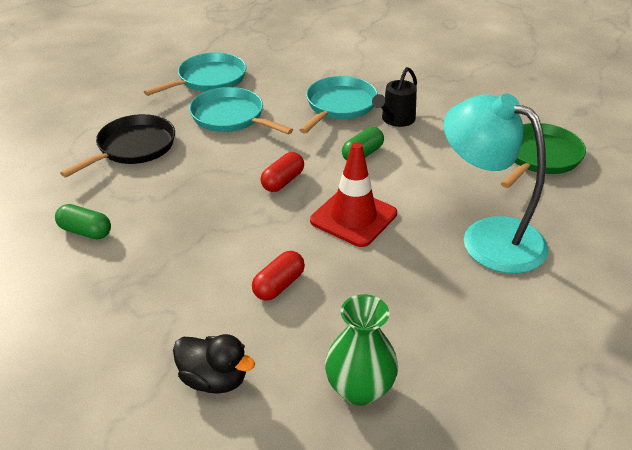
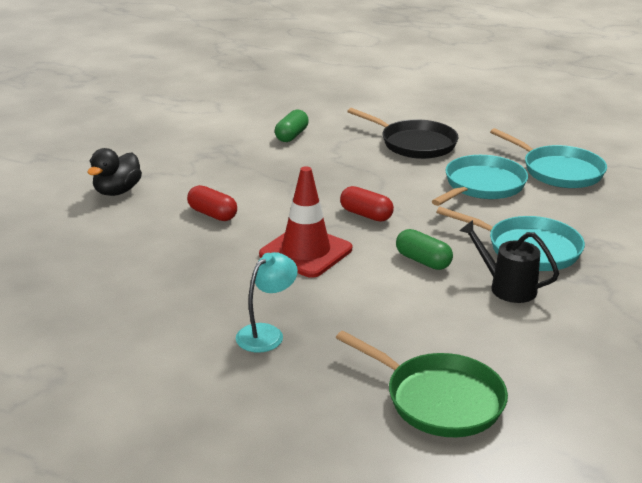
camera: 90 degrees right, 10 degrees down
green vase [325,294,398,406] -> none
turquoise lamp [443,94,549,274] -> turquoise lamp [236,252,298,353], size x0.49

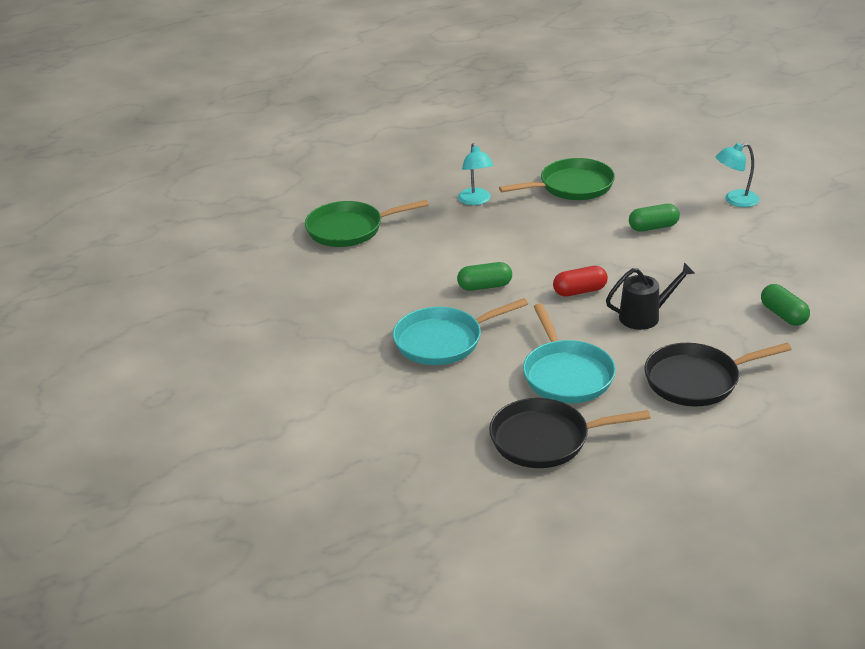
camera: 130 degrees right, 5 degrees up
black duck [88,148,142,196] -> turquoise lamp [715,143,760,207]
red capsule [187,185,237,221] -> green capsule [629,204,680,231]
red traffic cone [259,166,352,278] -> none
black watering can [459,220,559,303] -> black watering can moved to [606,262,695,330]
turquoise pan [490,128,607,188] -> black pan [489,398,650,468]
none -> green pan [499,158,615,200]

